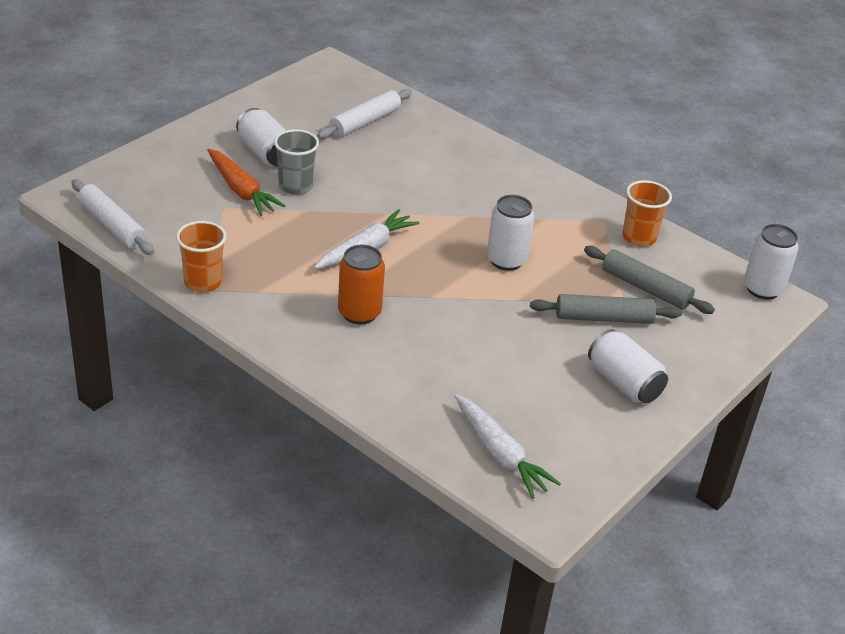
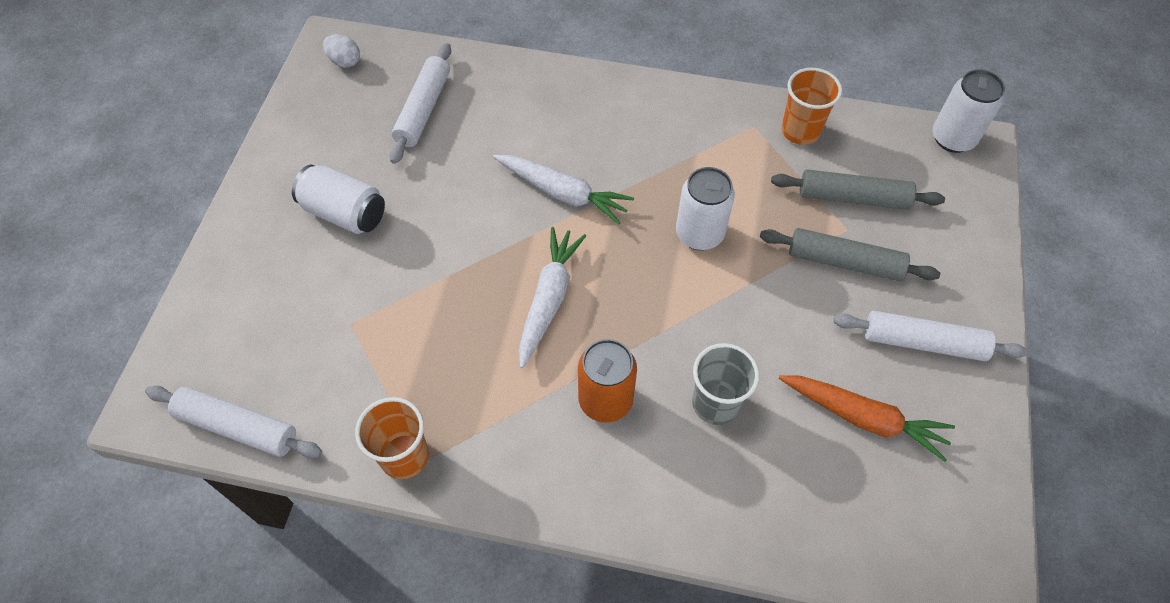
camera: 25 degrees left, 20 degrees up
orange carrot [207,148,285,216] -> orange carrot moved to [779,375,955,462]
grey cup [274,129,319,195] -> grey cup moved to [692,343,759,425]
white carrot [455,394,561,499] -> white carrot moved to [493,155,634,224]
grey rolling pin [530,294,682,324] -> grey rolling pin turned 45 degrees clockwise [760,228,940,282]
white can [588,329,668,403] -> white rolling pin [833,311,1027,361]
none -> white egg [323,34,360,67]

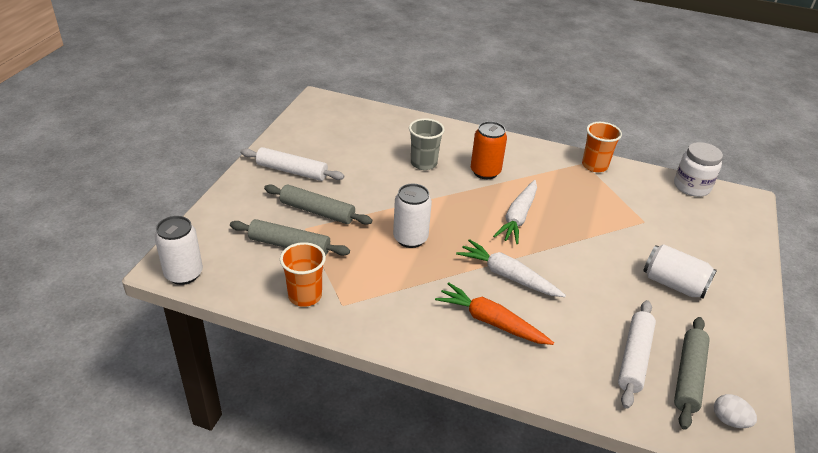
camera: 175 degrees left, 20 degrees down
white rolling pin [145,386,322,458] -> white jar [674,142,723,197]
orange carrot [779,375,955,462] -> orange carrot moved to [435,282,554,345]
none -> grey rolling pin [674,317,710,430]

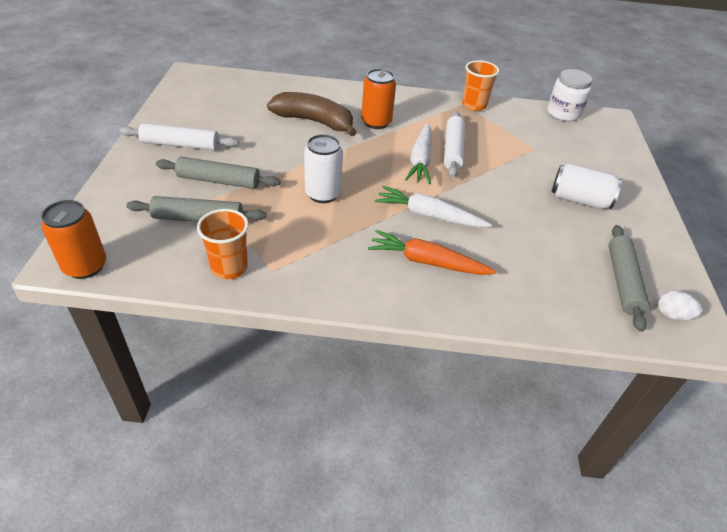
camera: 15 degrees left, 5 degrees up
white can [155,216,203,285] -> orange can [41,200,106,279]
grey cup [409,118,444,170] -> brown banana [267,92,357,136]
white rolling pin [618,300,656,409] -> white rolling pin moved to [444,111,465,178]

